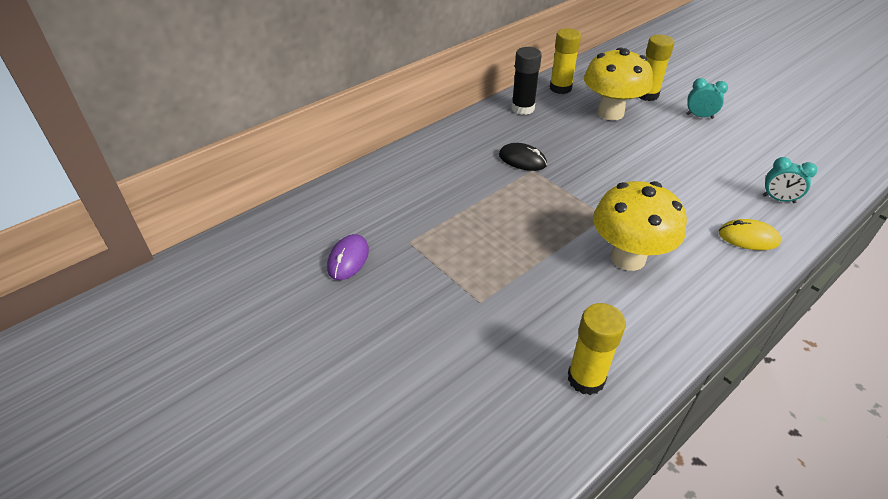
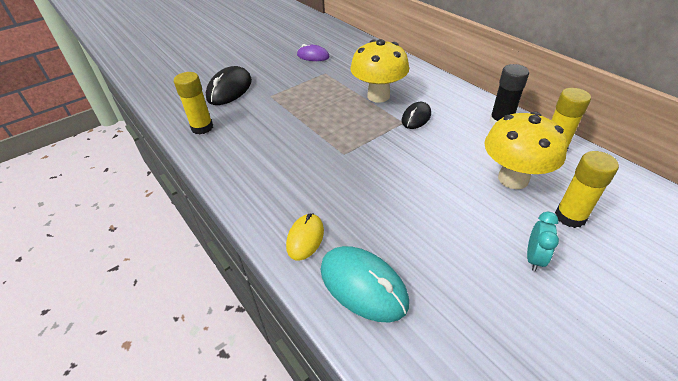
camera: 95 degrees right, 0 degrees up
yellow mushroom [593,181,687,271] -> yellow mushroom moved to [350,39,409,103]
turquoise clock [763,157,817,203] -> turquoise mouse [321,246,409,322]
none -> black mouse [206,66,252,105]

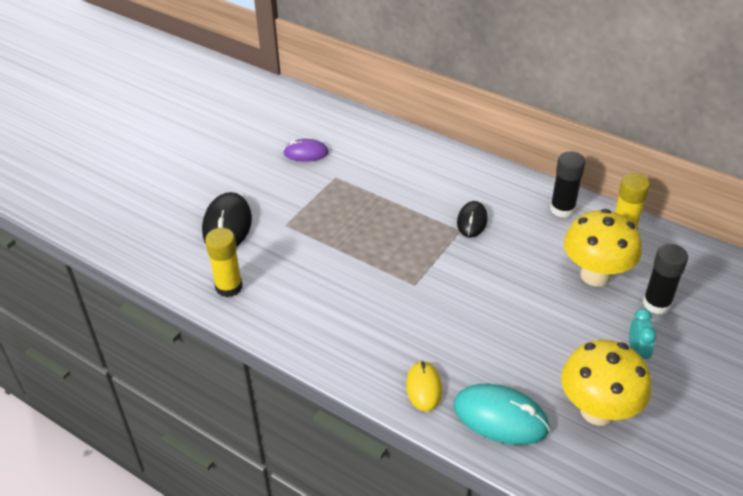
camera: 20 degrees left, 0 degrees up
yellow mushroom [350,39,409,103] -> yellow mushroom moved to [561,340,651,426]
yellow glue stick [555,151,619,228] -> black glue stick [643,244,688,314]

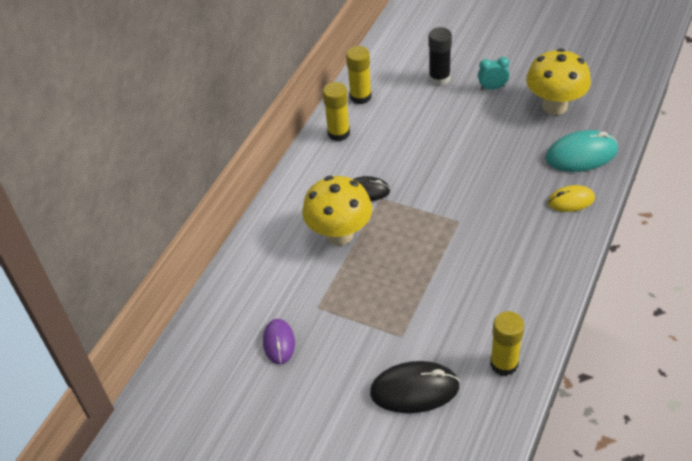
camera: 95 degrees left, 5 degrees up
turquoise mouse [453,384,550,445] -> turquoise mouse turned 60 degrees clockwise [546,130,618,172]
black glue stick [550,151,585,218] -> yellow glue stick [323,82,350,141]
yellow mushroom [564,209,642,287] -> yellow mushroom moved to [302,176,372,245]

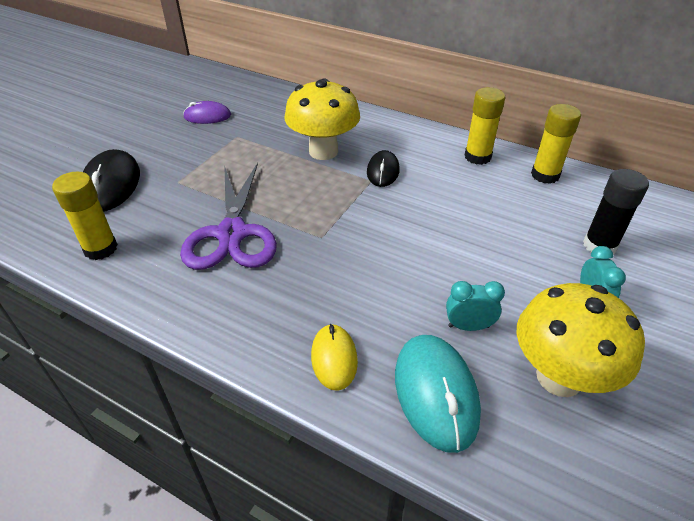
camera: 90 degrees right, 5 degrees down
none -> purple scissors [180,163,277,270]
none -> turquoise clock [446,281,505,331]

